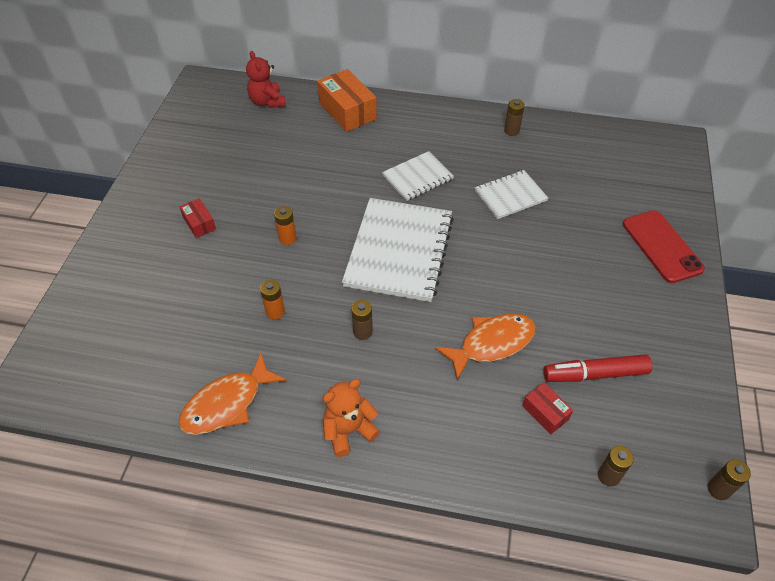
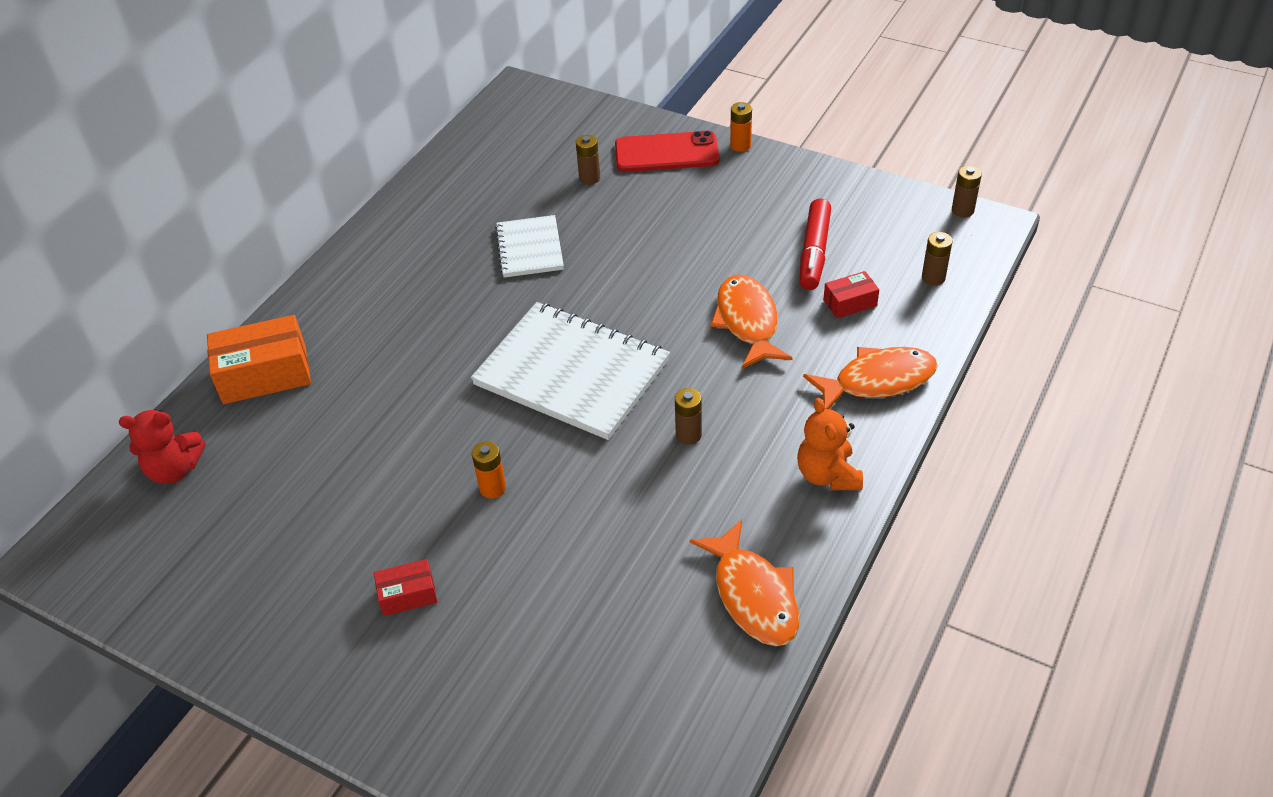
camera: 70 degrees left, 5 degrees down
orange battery [260,280,285,320] -> orange battery moved to [730,102,752,152]
white notebook [382,151,454,201] -> none
brown battery [504,99,525,136] -> brown battery moved to [576,135,600,185]
none -> orange fish [803,347,938,409]

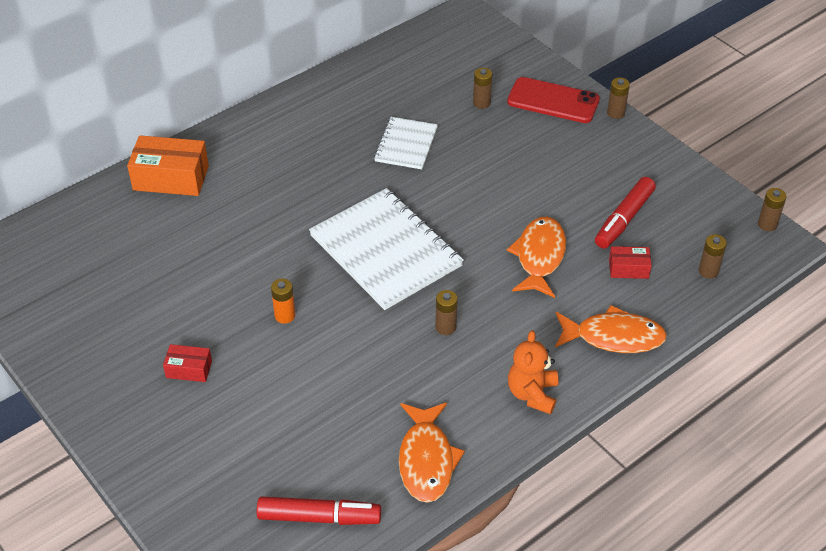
camera: 20 degrees right, 0 degrees up
red teddy bear [119,409,205,484] -> none
orange battery [730,102,752,152] -> brown battery [607,78,630,119]
none -> red marker [257,496,381,525]

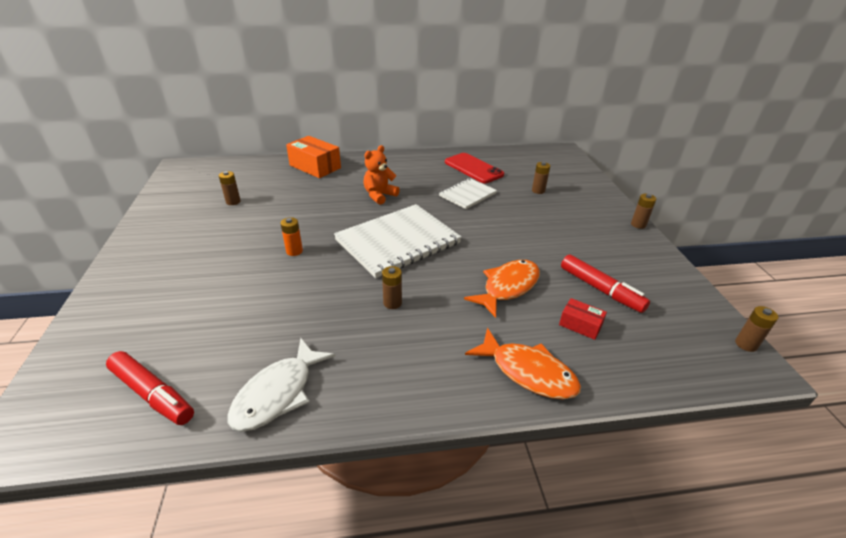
camera: 30 degrees right, 10 degrees down
red box [163,344,212,382] -> none
white notebook [309,188,464,310] -> white notebook turned 60 degrees clockwise [334,204,462,278]
orange fish [399,402,465,503] -> white fish [228,338,336,432]
red phone [507,77,600,123] -> red phone moved to [445,153,504,183]
orange teddy bear [508,330,558,414] -> orange teddy bear moved to [363,145,400,205]
red marker [595,177,656,249] -> red marker turned 105 degrees counterclockwise [561,254,650,313]
brown battery [699,234,727,279] -> brown battery moved to [219,171,241,205]

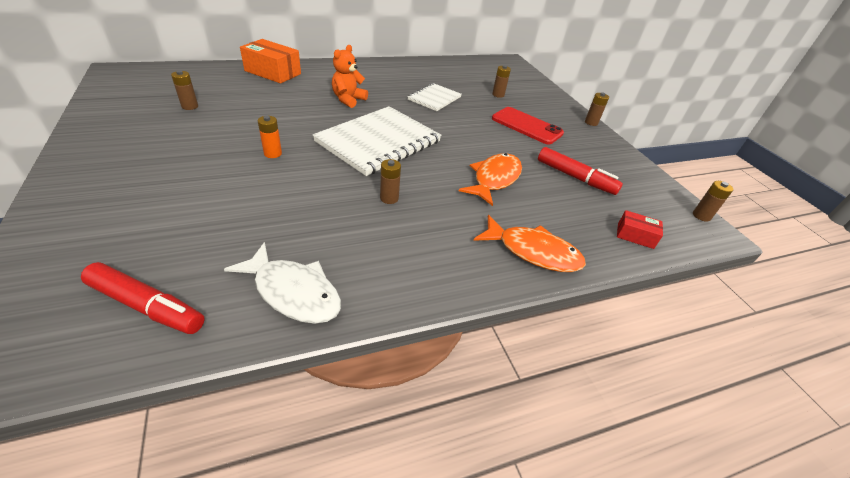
camera: 15 degrees left, 5 degrees up
white fish [228,338,336,432] -> white fish turned 75 degrees counterclockwise [224,242,341,324]
red phone [445,153,504,183] -> red phone moved to [492,107,564,145]
red box [559,298,607,340] -> red box moved to [617,210,663,249]

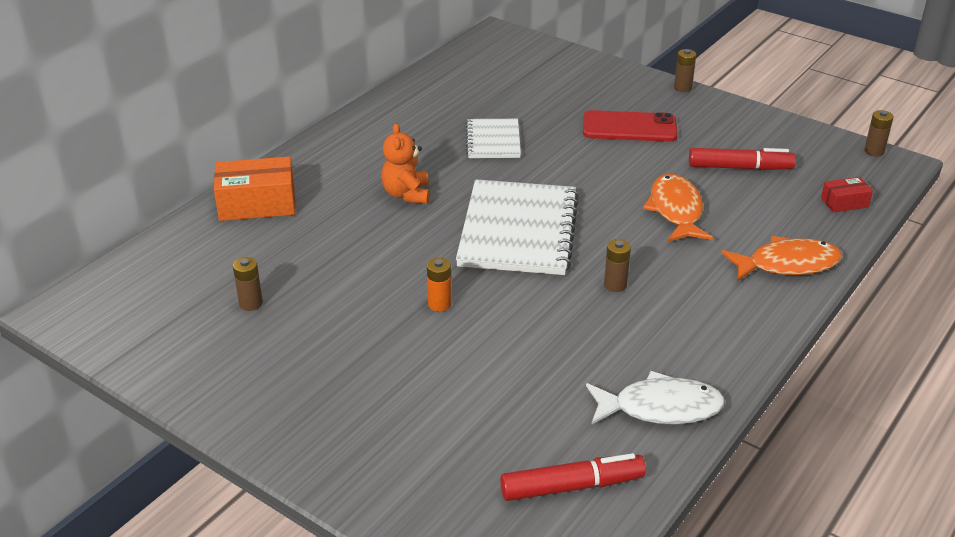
camera: 30 degrees left, 5 degrees down
brown battery [492,65,511,98] -> none

